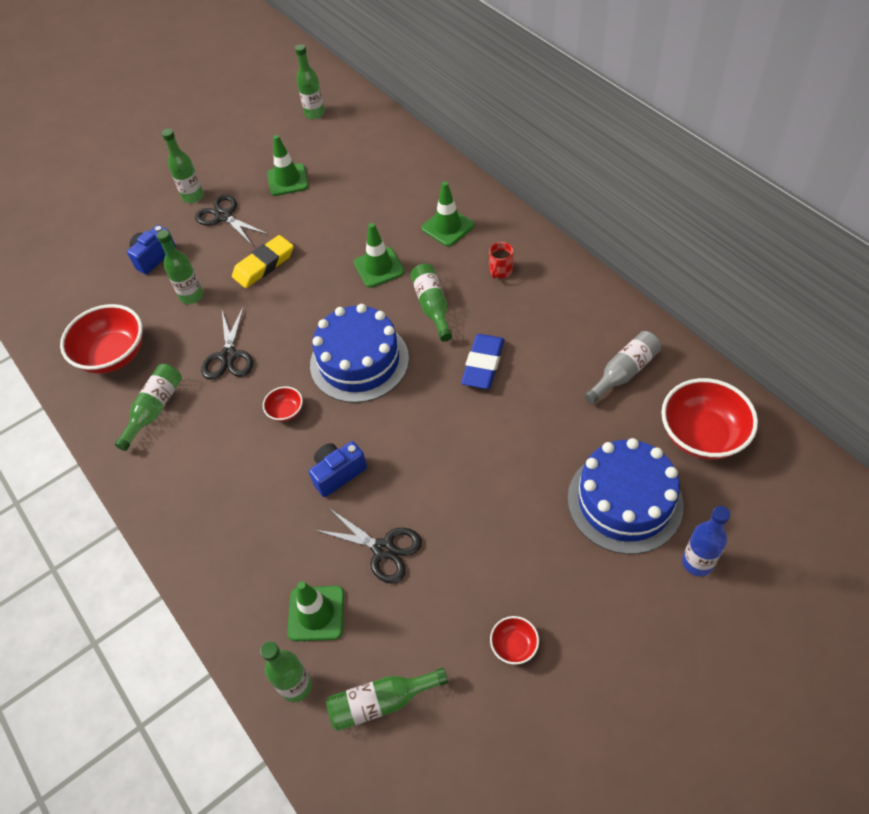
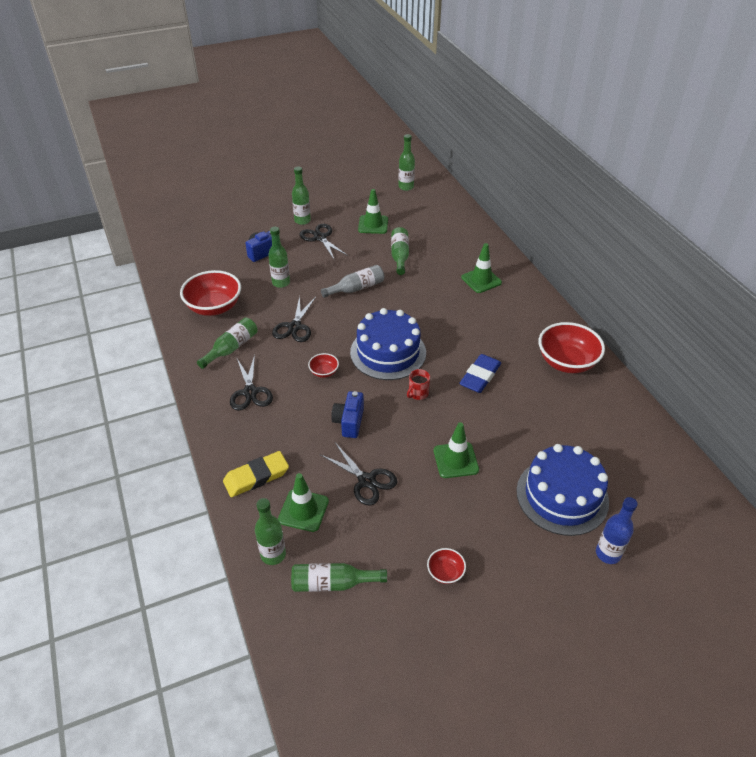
camera: 10 degrees right, 10 degrees down
yellow eraser [232,235,294,288] -> yellow eraser moved to [223,451,289,497]
blue camera [309,441,367,497] -> blue camera turned 60 degrees counterclockwise [331,391,364,438]
green traffic cone [354,223,405,288] -> green traffic cone moved to [434,422,479,478]
green bottle [410,264,452,342] -> green bottle moved to [391,227,409,275]
red mug [489,242,513,279] -> red mug moved to [407,369,430,400]
grey bottle [584,331,661,404] -> grey bottle moved to [321,265,384,298]
red bowl [661,378,758,460] -> red bowl moved to [539,322,605,373]
none -> black scissors [230,355,273,411]

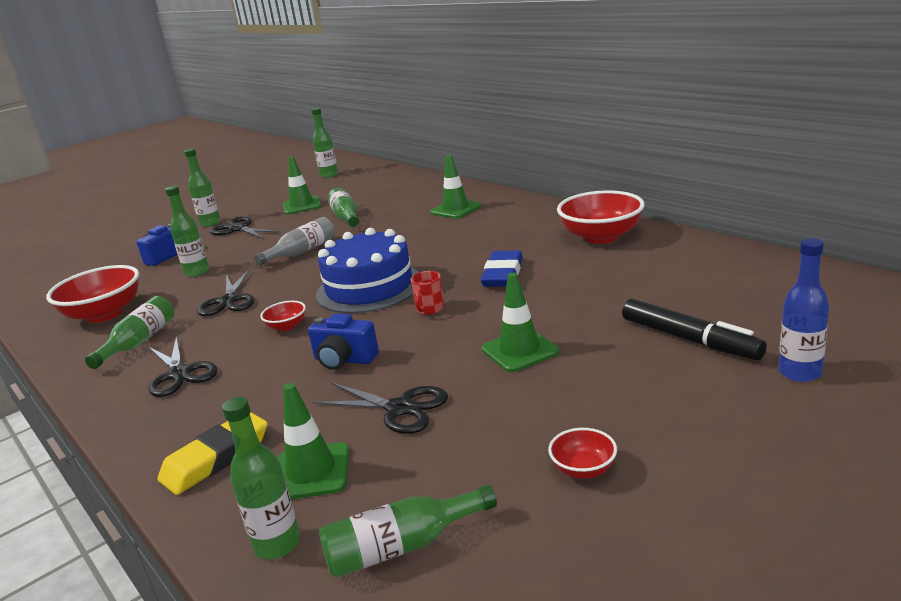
camera: 15 degrees left, 20 degrees down
blue camera [331,391,364,438] -> blue camera turned 60 degrees counterclockwise [308,314,379,370]
blue cake [516,444,609,536] -> black marker [622,298,767,360]

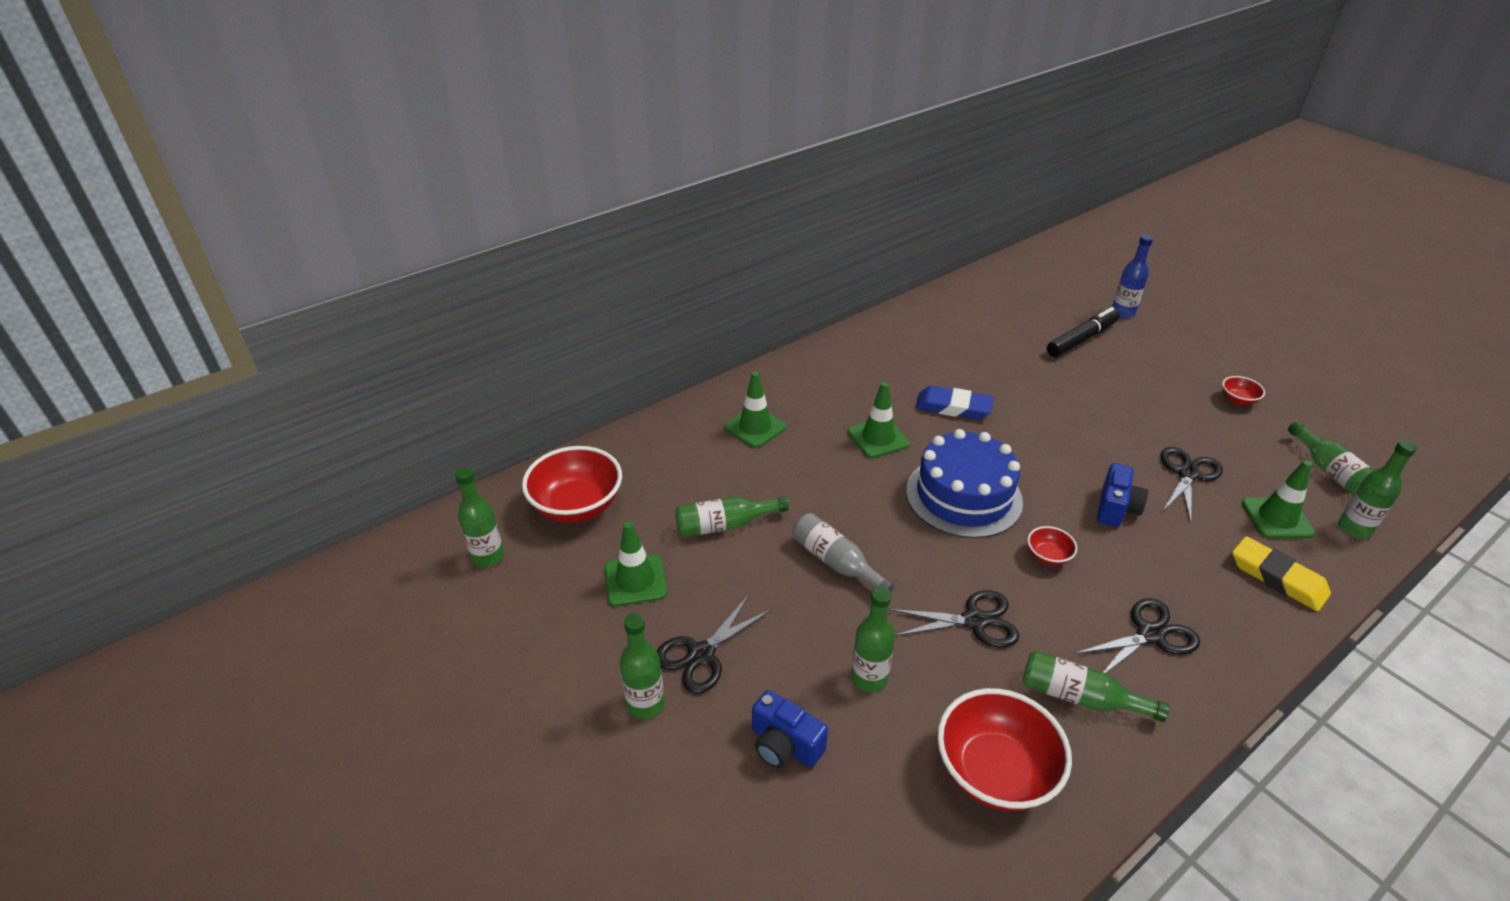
camera: 90 degrees left, 15 degrees up
red mug [411,271,444,315] -> none
green traffic cone [482,273,559,372] -> green traffic cone moved to [848,382,910,458]
red bowl [557,190,645,244] -> red bowl moved to [522,446,622,523]

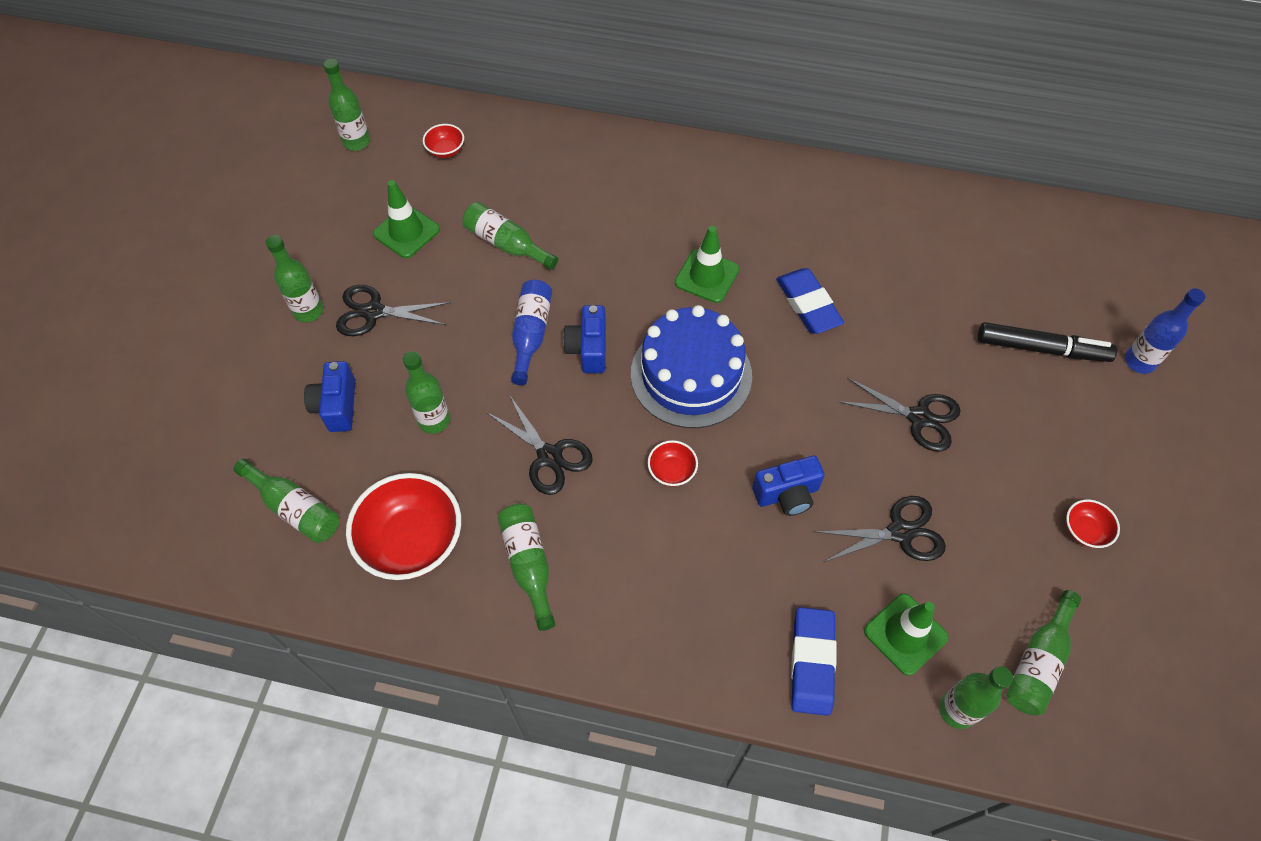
camera: 50 degrees right, 20 degrees up
red bowl [522,446,622,523] -> red bowl [423,124,464,158], size x0.47
green traffic cone [724,371,787,448] -> none
grey bottle [793,513,894,593] -> blue bottle [511,279,552,385]
black scissors [1075,598,1200,673] -> black scissors moved to [839,377,961,452]
yellow eraser [1232,536,1331,612] -> blue eraser [791,607,837,716]
none -> green bottle [234,459,339,543]
none -> blue camera [563,305,606,373]

